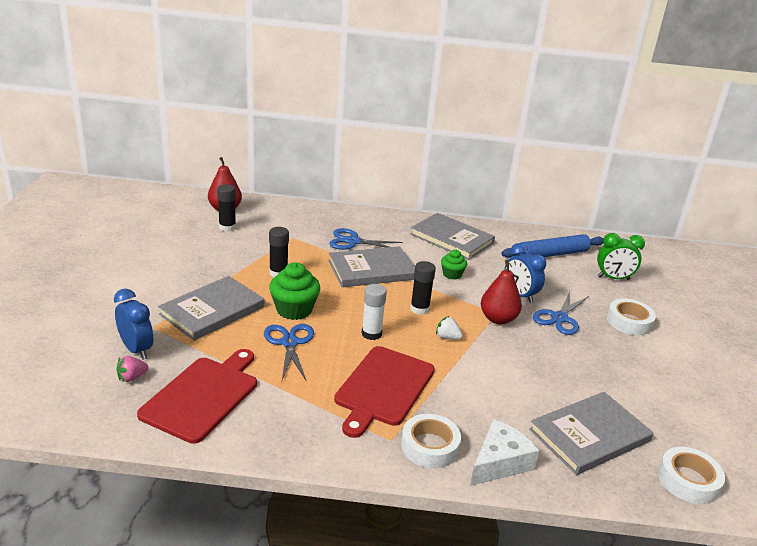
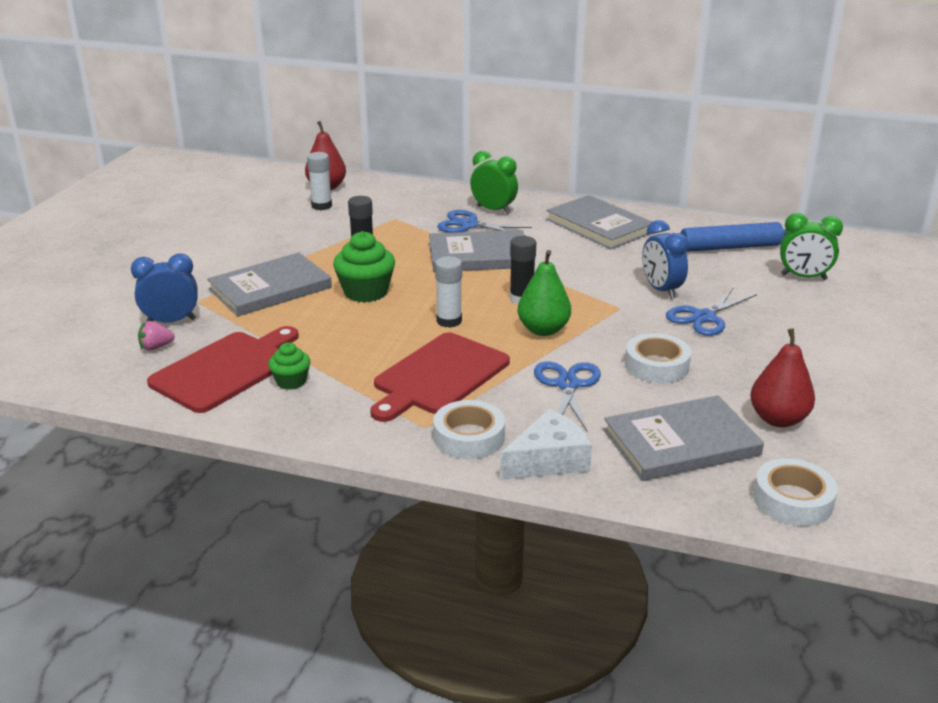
camera: 15 degrees right, 0 degrees up
blue clock [114,289,153,360] -> blue clock turned 75 degrees counterclockwise [131,253,198,322]
black glue stick [217,184,236,232] -> white glue stick [307,152,332,210]
blue scissors [264,324,314,382] -> blue scissors moved to [534,362,601,432]
white strawberry [436,316,463,340] -> green pear [518,250,571,336]
green cupcake [441,250,467,280] -> green cupcake moved to [268,343,310,390]
red pear [481,260,522,325] -> red pear moved to [750,328,815,427]
white tape [607,298,656,335] -> white tape moved to [625,333,691,383]
none -> green clock [470,151,518,214]

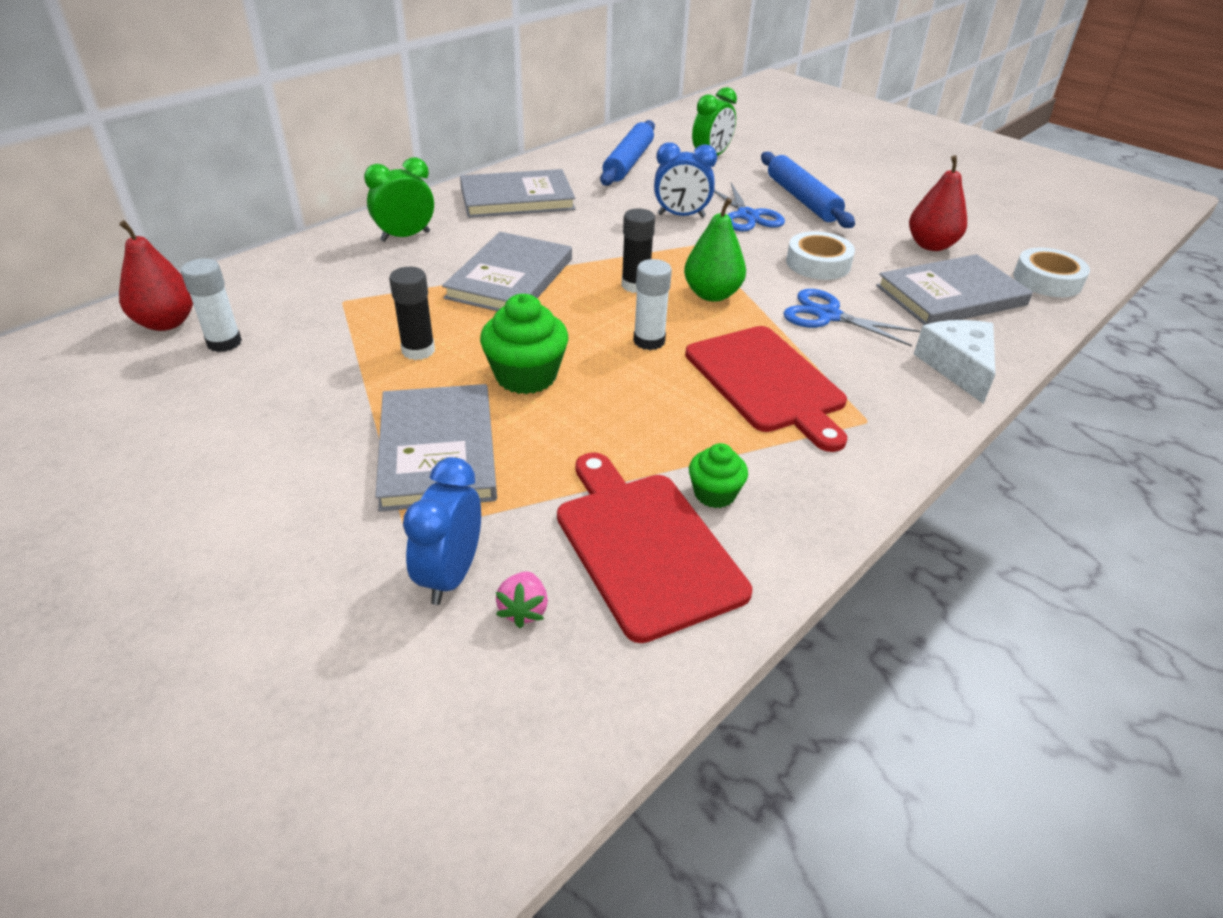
camera: 65 degrees left, 10 degrees up
white tape [433,400,505,459] -> none
blue scissors [437,210,532,236] -> none
grey book [603,395,764,481] -> grey book turned 60 degrees clockwise [876,254,1033,325]
none -> blue rolling pin [761,151,855,228]

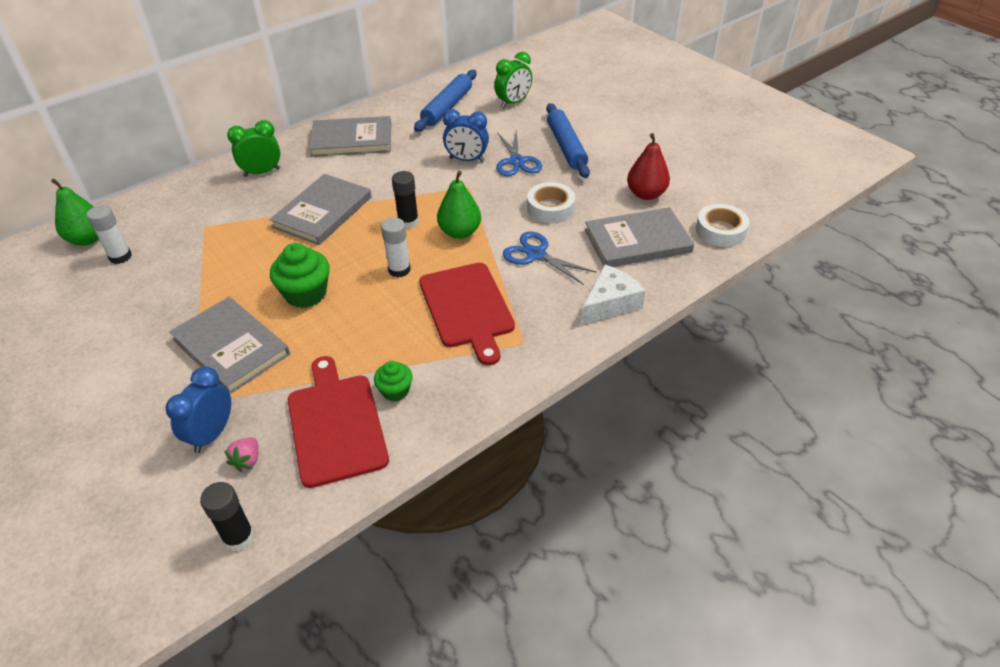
camera: 10 degrees right, 5 degrees up
red pear [119,220,193,331] -> green pear [51,179,99,246]
grey book [375,384,497,512] -> grey book turned 45 degrees counterclockwise [169,297,290,394]
black glue stick [389,267,435,360] -> black glue stick moved to [200,482,254,551]
white cheese [914,320,995,404] -> white cheese turned 45 degrees clockwise [581,265,646,325]

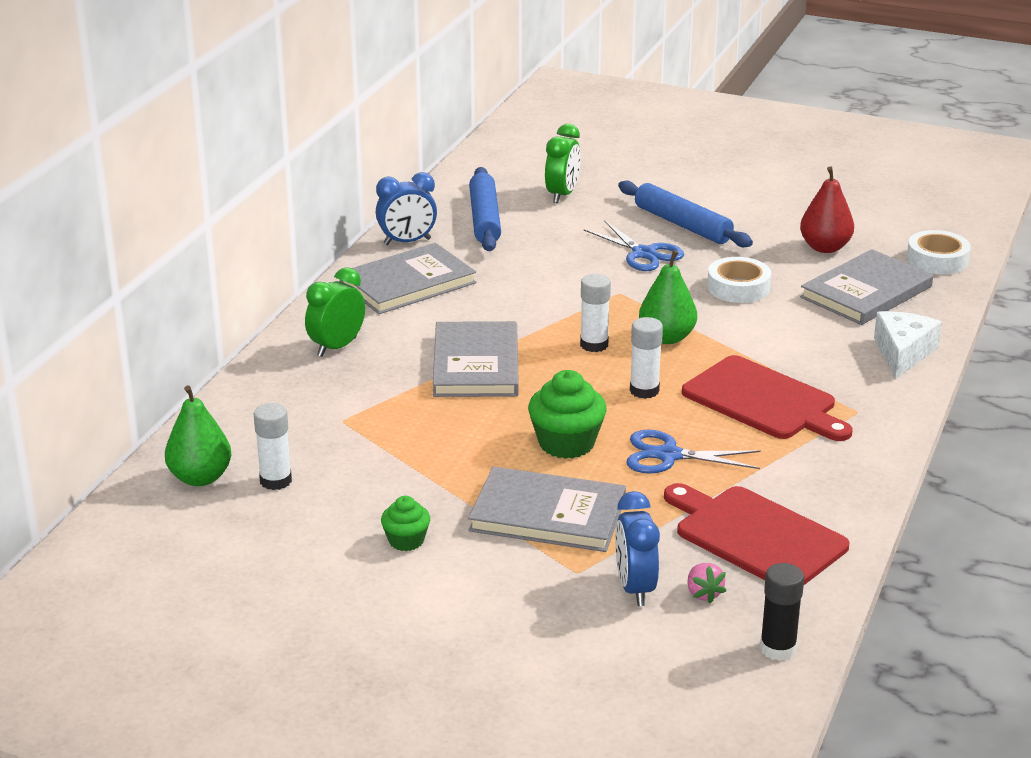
camera: 30 degrees left, 15 degrees down
green cupcake [374,361,413,402] -> green cupcake moved to [381,496,430,551]
black glue stick [392,171,419,229] -> white glue stick [580,274,611,352]
blue clock [443,109,489,162] -> blue clock moved to [376,172,437,245]
blue scissors [503,232,597,285] -> blue scissors moved to [626,430,761,474]

